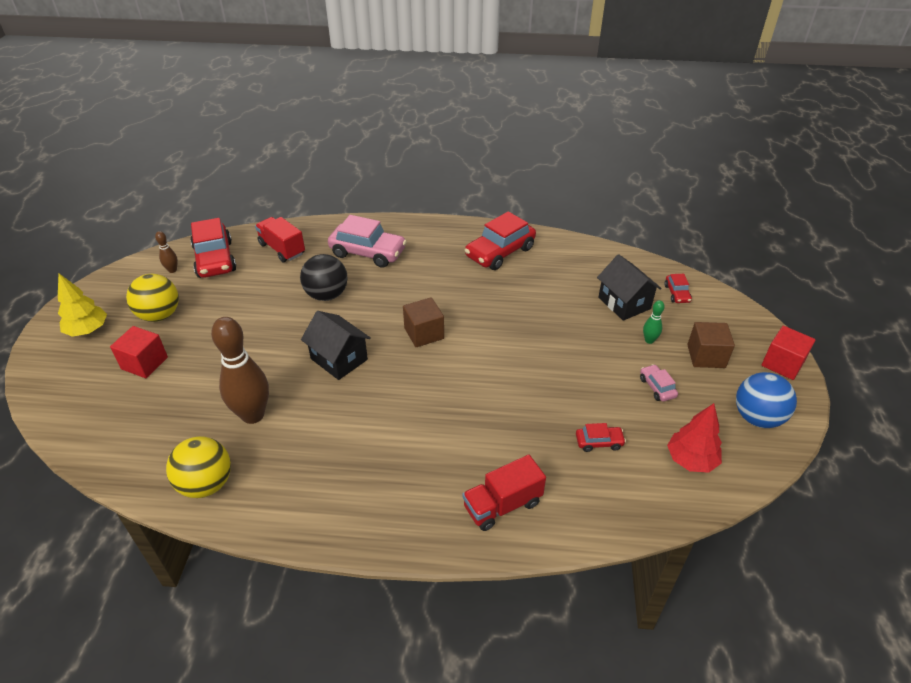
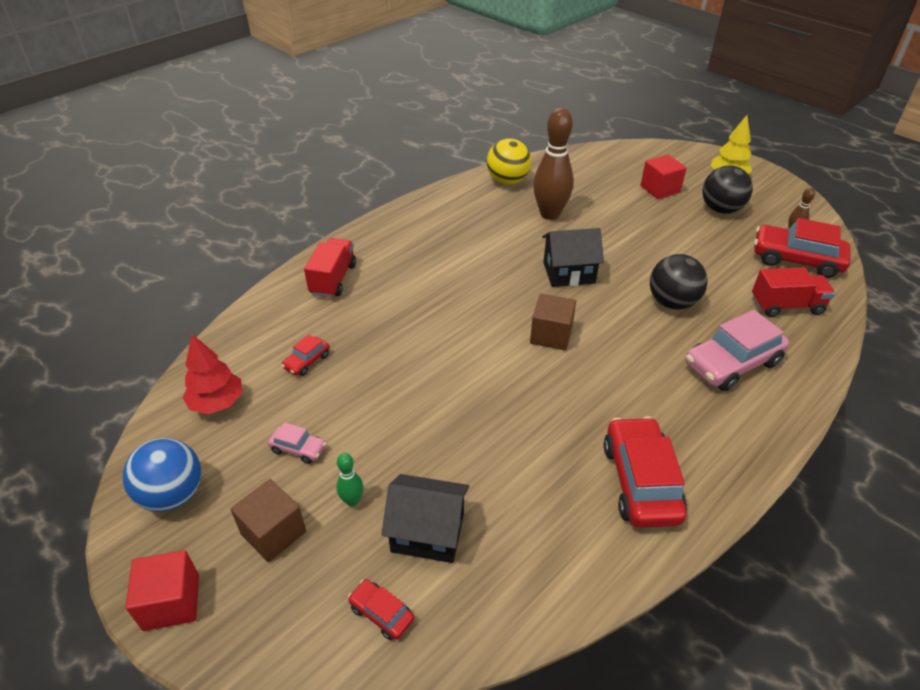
camera: 130 degrees right, 0 degrees up
yellow ball [126,274,179,322] -> black ball [702,165,753,214]

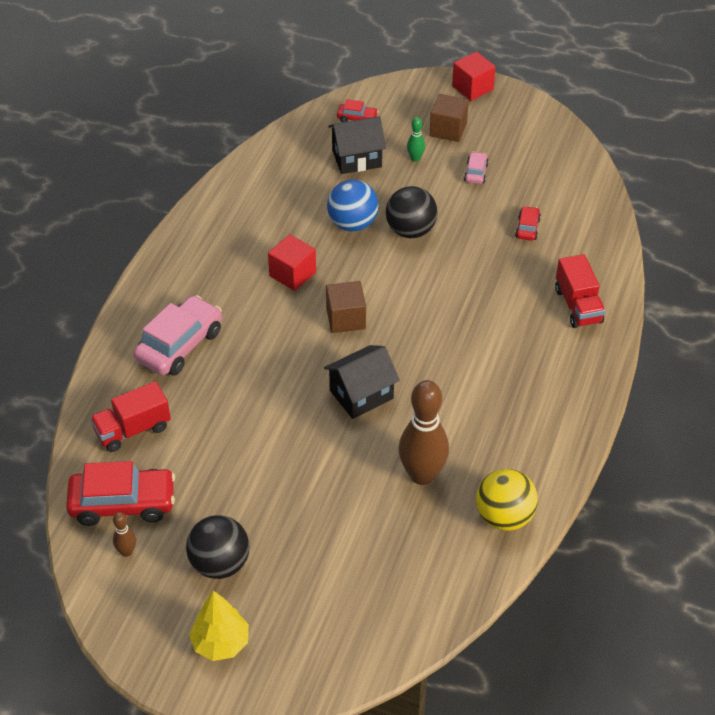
camera: 155 degrees right, 5 degrees up
blue ball [123,438,201,512] -> blue ball moved to [327,180,379,231]
red tree [182,334,242,414] -> none
pink car [268,422,326,464] -> pink car turned 105 degrees clockwise [464,152,489,184]
red car [604,417,687,528] -> none
red cube [640,155,687,199] -> red cube moved to [268,234,316,291]
black ball [650,254,708,310] -> black ball moved to [386,186,438,238]

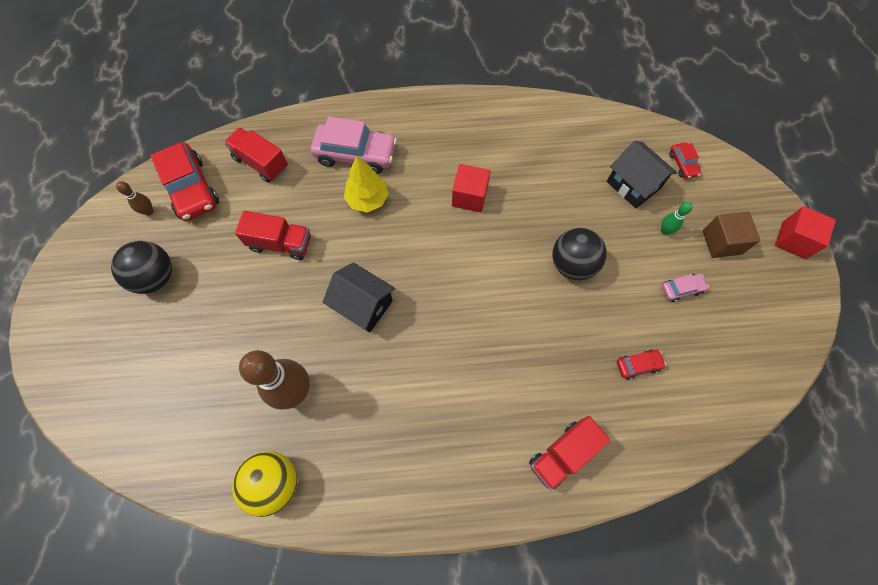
camera: 65 degrees right, 20 degrees up
yellow tree [189,591,249,661] -> yellow tree moved to [344,156,389,212]
brown cube [326,281,366,333] -> none
blue ball [327,180,379,231] -> none
none -> red truck [235,211,311,260]

